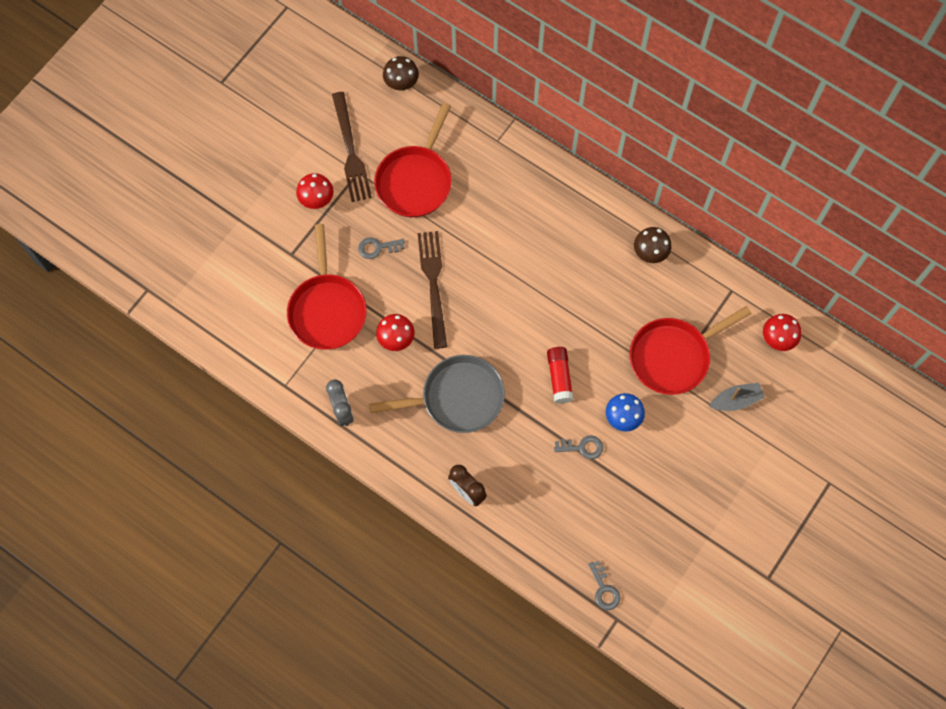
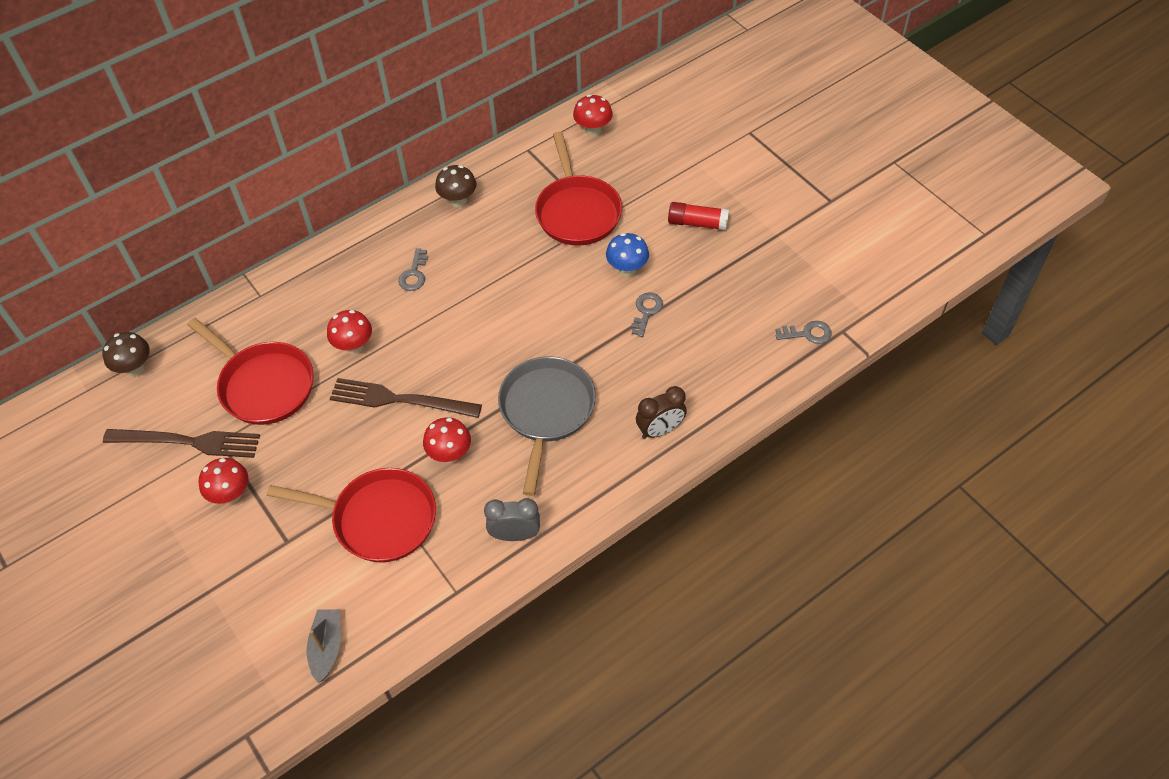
camera: 70 degrees left, 15 degrees down
grey key [358,237,405,259] -> grey key moved to [398,248,428,291]
red glue stick [547,347,574,404] -> red glue stick moved to [668,202,729,231]
grey boat [709,383,765,411] -> grey boat moved to [307,609,341,683]
none -> red mushroom [327,310,372,354]

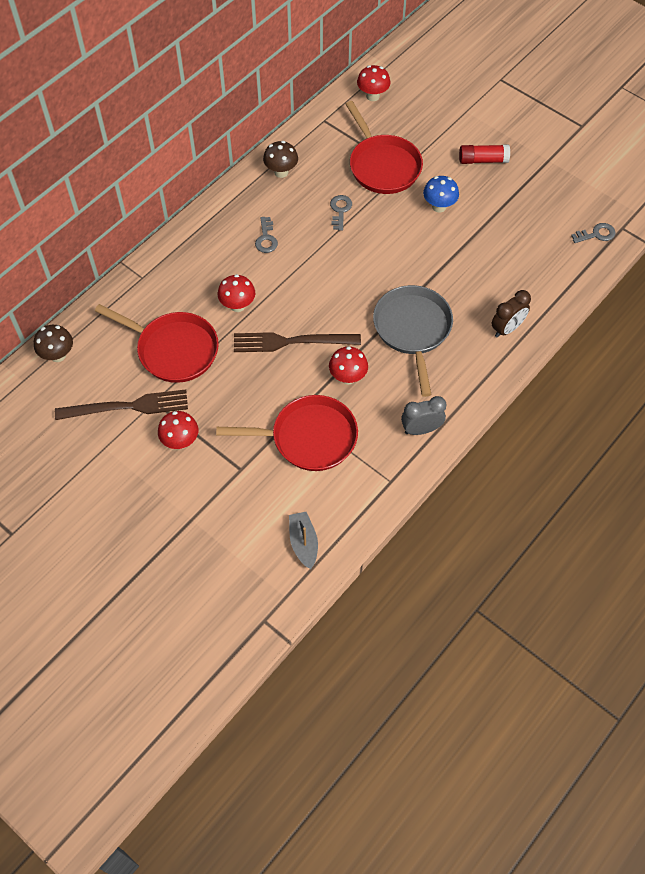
camera: 15 degrees left, 5 degrees up
grey key [631,293,663,337] -> grey key moved to [330,195,352,231]

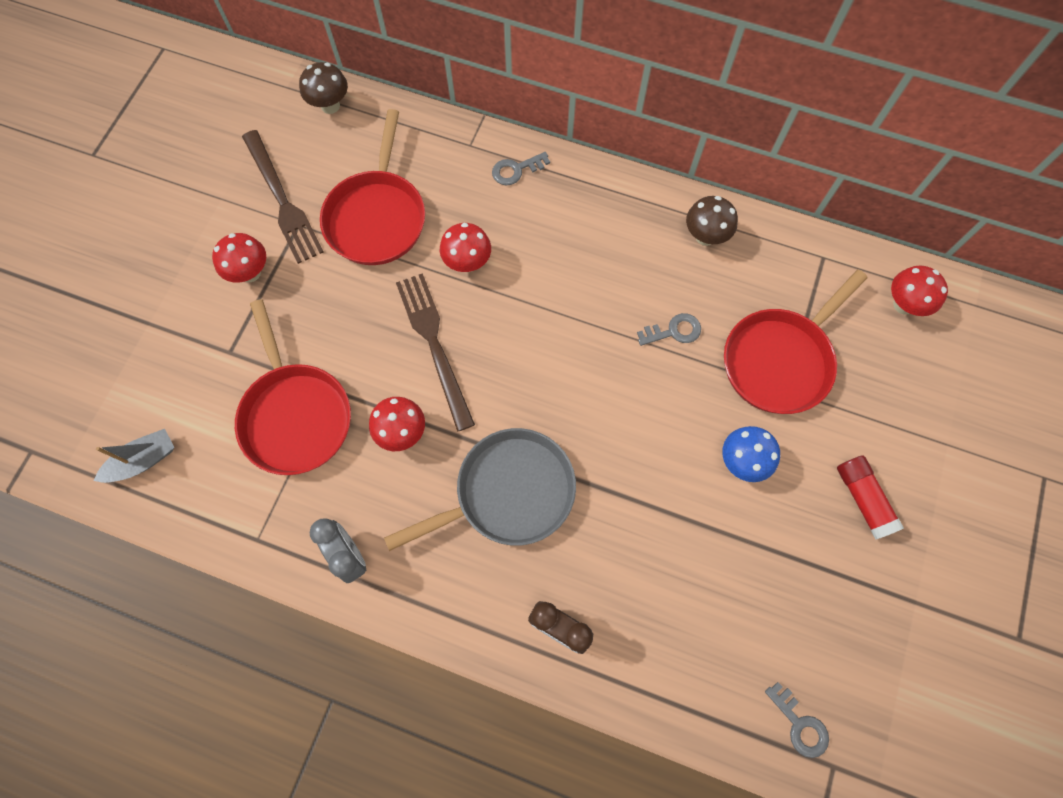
camera: 70 degrees right, 10 degrees up
grey key [255,217,278,253] -> grey key moved to [492,152,550,185]

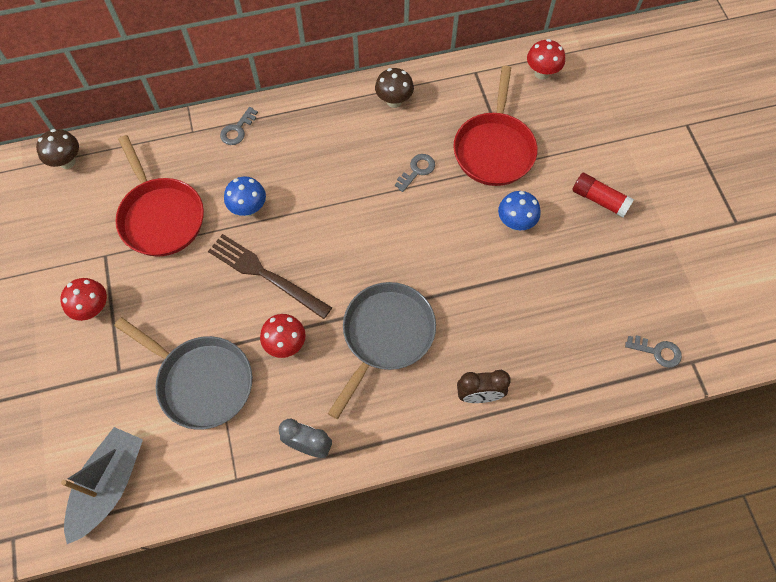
camera: 35 degrees left, 5 degrees down
grey boat [94,429,174,483] -> grey boat [61,427,143,544], size x1.64
red pan [235,299,351,475] -> grey pan [114,317,252,430]
brown fork [242,130,324,264] -> none
red mushroom [440,223,491,272] -> blue mushroom [224,177,266,216]

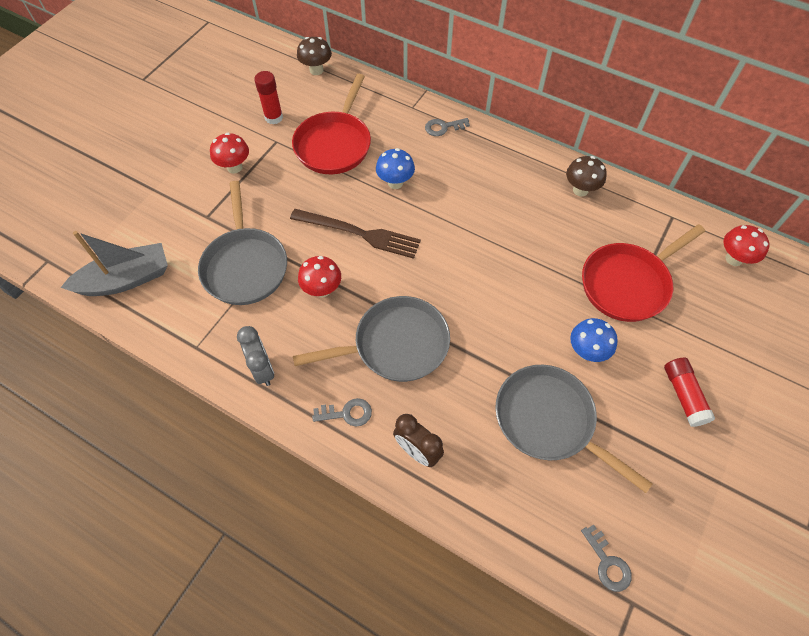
camera: 45 degrees right, 5 degrees down
brown fork [208,234,332,319] -> brown fork turned 120 degrees clockwise [290,209,421,259]
grey key [395,154,435,192] -> grey key moved to [312,398,372,426]
none -> red glue stick [254,71,283,124]
none -> grey pan [495,365,653,493]

